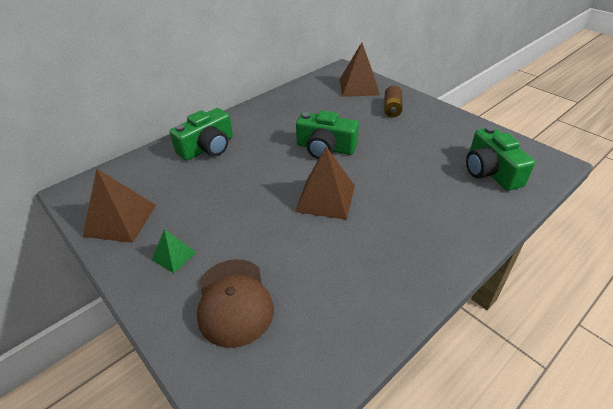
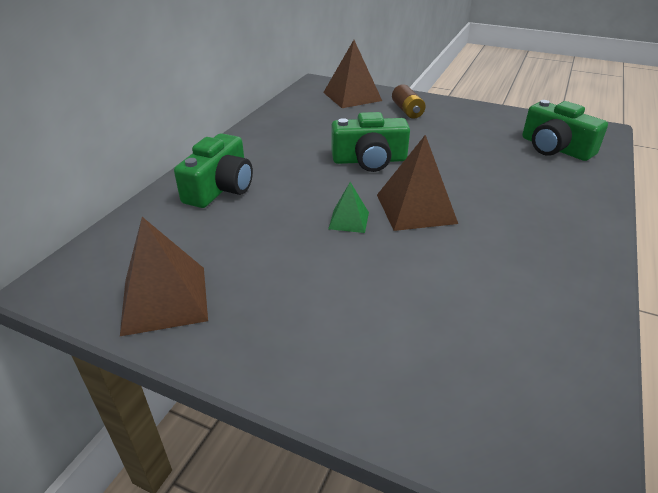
camera: 25 degrees left, 5 degrees down
green pyramid [152,229,196,273] -> green pyramid moved to [328,182,369,233]
brown cap [197,259,274,348] -> none

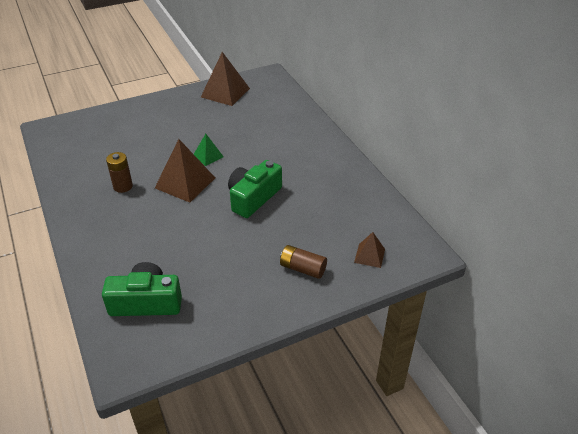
camera: 130 degrees right, 5 degrees up
green camera [174,133,253,208] -> none
brown pyramid [323,40,382,108] -> brown pyramid [354,232,385,268], size x0.54
none -> brown battery [106,152,133,193]

